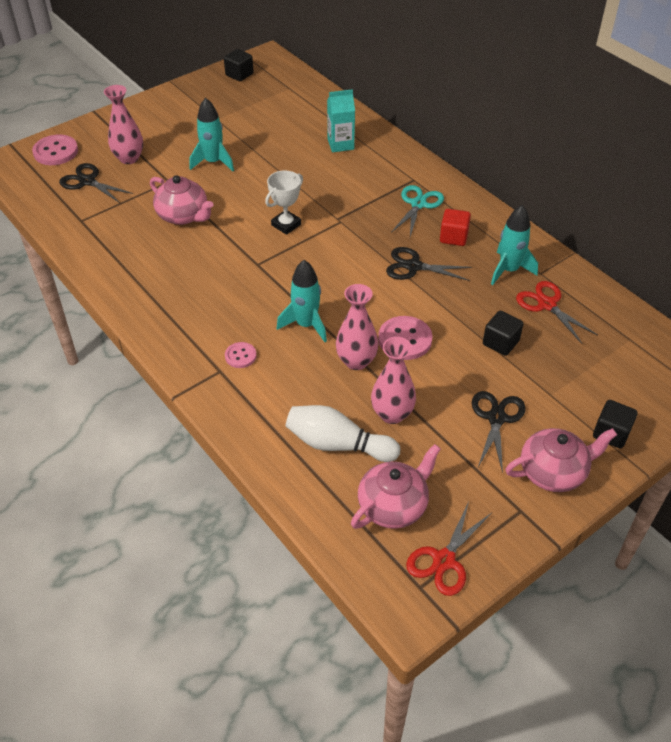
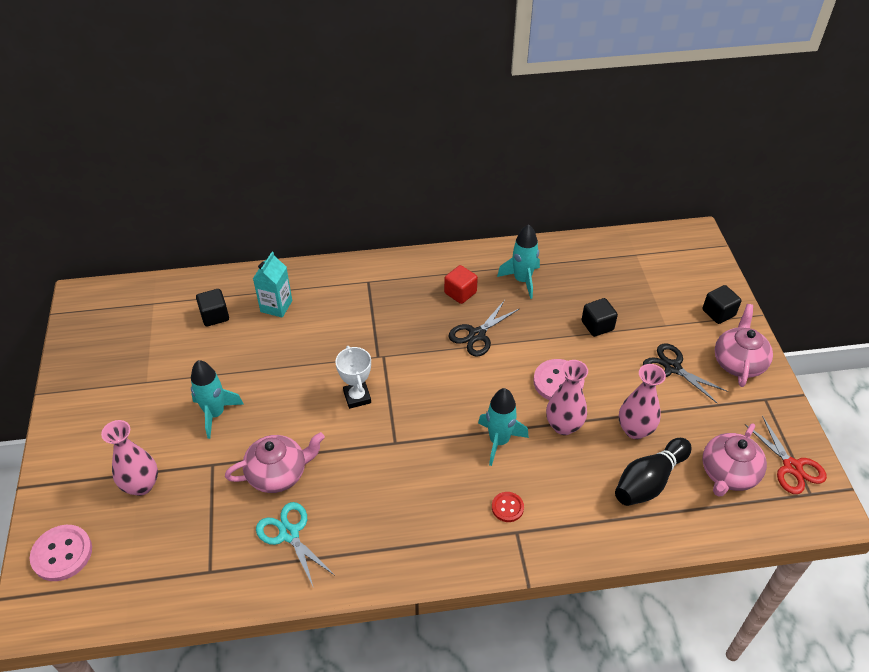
camera: 60 degrees left, 0 degrees up
black scissors [59,163,133,203] -> none
black cube [224,49,254,81] -> black cube moved to [196,289,229,327]
pink button [225,342,257,368] -> red button [492,492,524,522]
white bowling pin [285,405,400,462] -> black bowling pin [615,438,692,506]
pink teapot [351,444,441,529] -> pink teapot turned 135 degrees counterclockwise [702,423,767,496]
turquoise scissors [391,185,444,237] -> turquoise scissors moved to [256,502,334,588]
red scissors [516,281,598,344] -> none

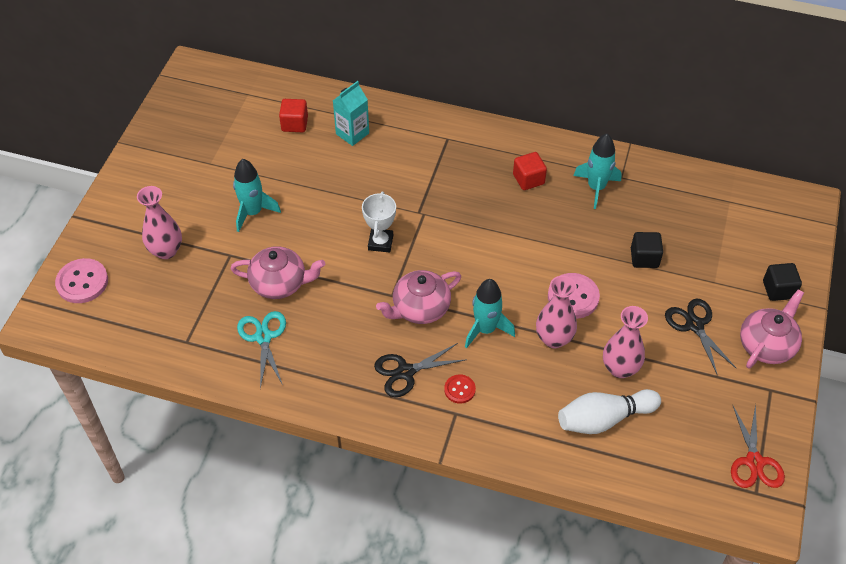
camera: 25 degrees right, 5 degrees up
black cube [196,289,229,327] -> red cube [279,99,308,132]
black scissors [449,300,519,357] -> black scissors moved to [374,343,465,397]
black bowling pin [615,438,692,506] -> white bowling pin [558,389,661,434]
pink teapot [702,423,767,496] -> pink teapot moved to [376,270,461,324]

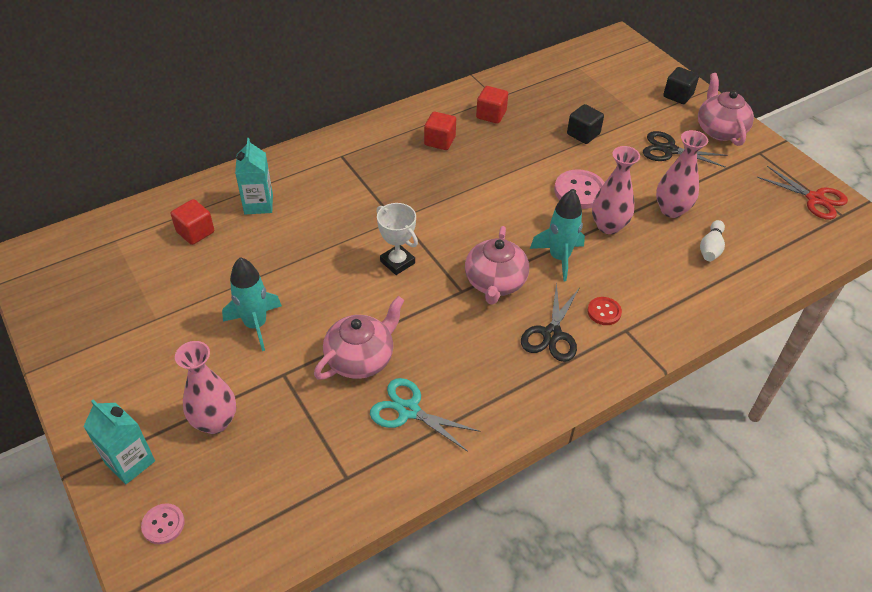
camera: 50 degrees left, 5 degrees down
pink button [55,258,108,303] -> pink button [141,503,185,544], size x0.58
white bowling pin [558,389,661,434] -> white bowling pin [700,220,725,261], size x0.58
turquoise rocket [573,134,622,209] -> red cube [476,86,508,124]
none -> turquoise carton [83,400,155,484]

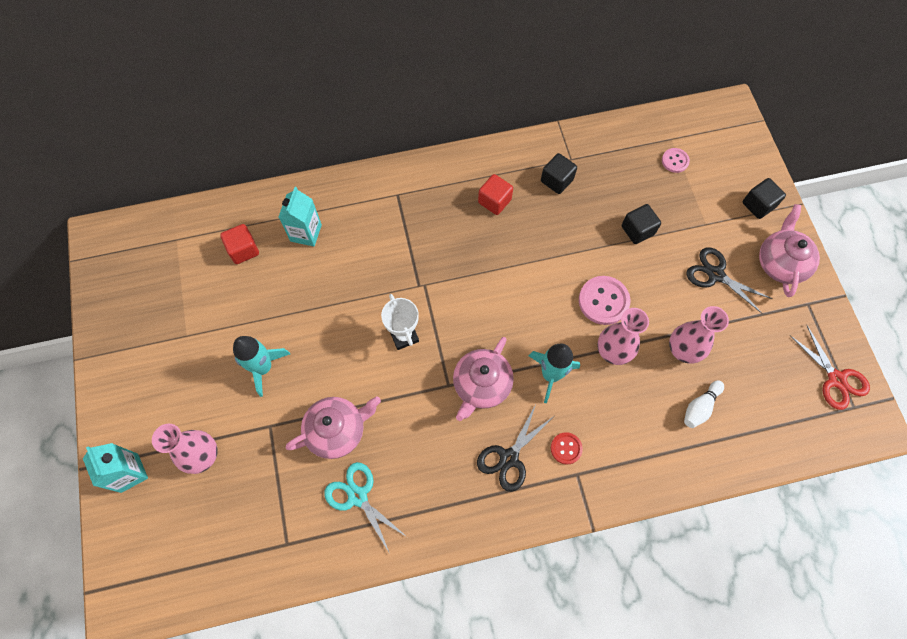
camera: 20 degrees right, 20 degrees up
pink button [141,503,185,544] -> pink button moved to [662,148,690,173]
red cube [476,86,508,124] -> black cube [541,153,577,194]

